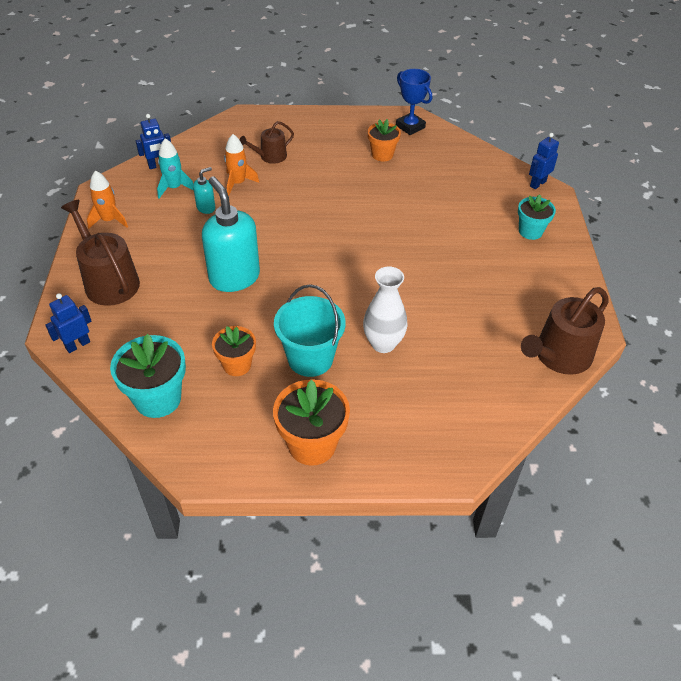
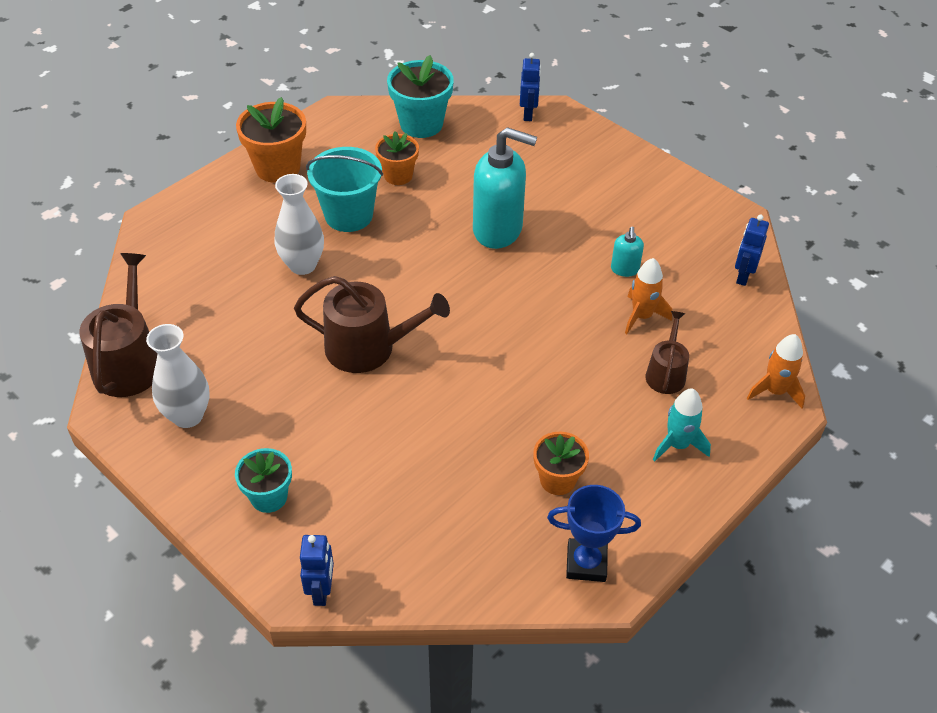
camera: 135 degrees right, 0 degrees up
brown watering can [61,200,140,306] -> brown watering can moved to [294,276,450,373]
orange rocket [87,170,128,229] -> orange rocket moved to [747,334,805,408]
turquoise rocket [157,138,194,198] -> turquoise rocket moved to [653,389,711,462]
none -> white vase [146,324,210,428]

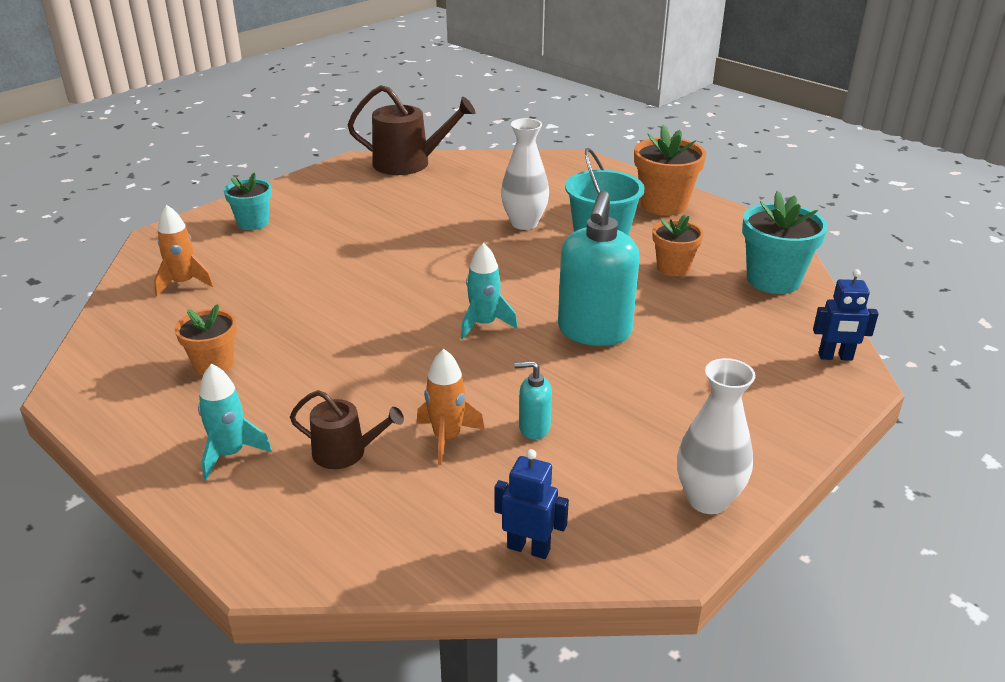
camera: 90 degrees right, 15 degrees down
white vase [146,324,210,428] -> white vase moved to [677,358,756,514]
brown watering can [294,276,450,373] -> none
blue robot [300,535,334,606] -> none
blue trophy [547,485,641,582] -> none
orange rocket [747,334,805,408] -> orange rocket moved to [154,205,214,296]
none -> turquoise rocket [461,243,518,339]

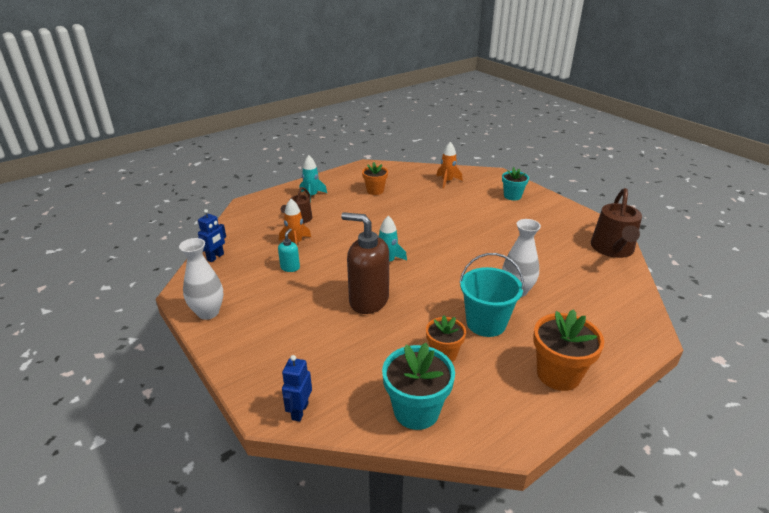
camera: 100 degrees right, 0 degrees up
turquoise soap dispenser [558,191,640,346] -> brown soap dispenser [341,212,389,314]

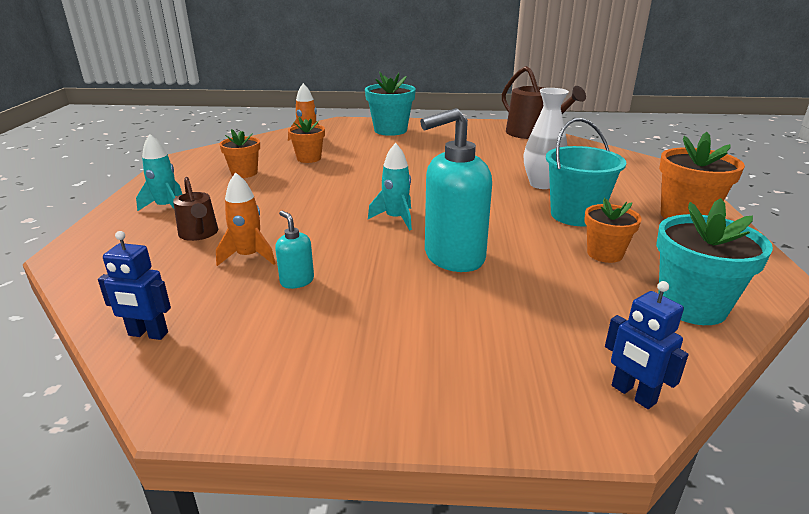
camera: 50 degrees left, 5 degrees down
white vase [179,238,223,320] -> none
blue robot [198,209,226,262] -> blue robot turned 120 degrees clockwise [98,231,171,340]
brown soap dispenser [341,212,389,314] -> turquoise soap dispenser [420,108,492,272]
turquoise flower pot [502,167,529,201] -> turquoise flower pot [365,72,416,136], size x1.57
none -> orange flower pot [288,117,325,163]

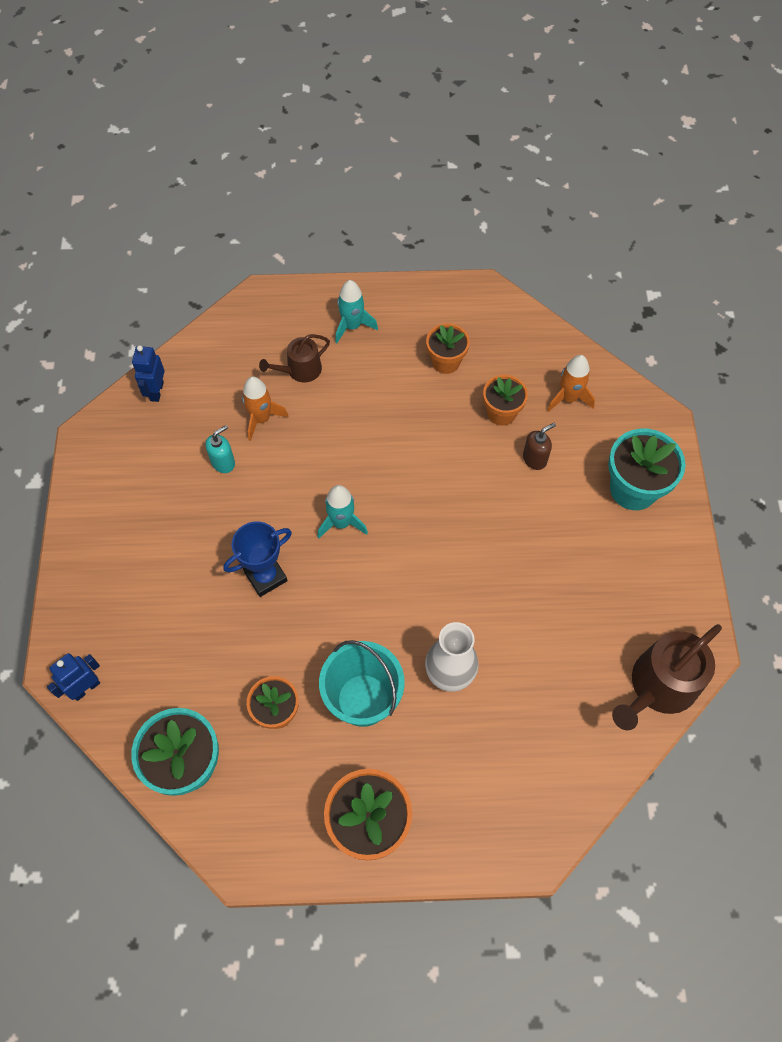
camera: 85 degrees right, 35 degrees up
turquoise soap dispenser [420,108,492,272] -> blue trophy [223,522,292,597]
none -> brown soap dispenser [523,423,556,470]

